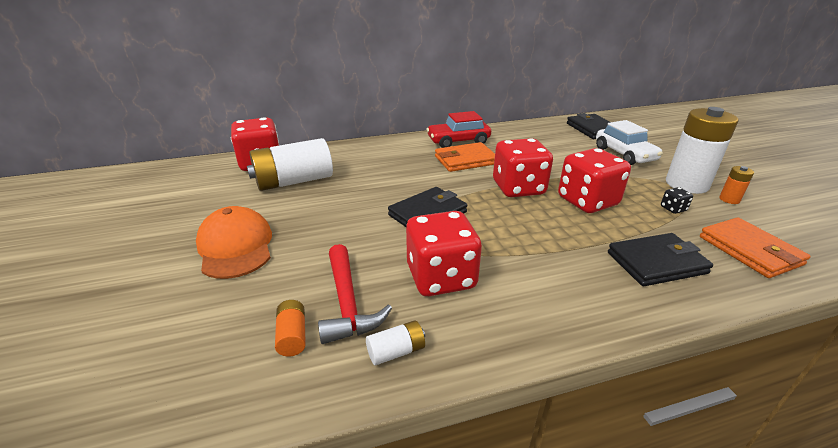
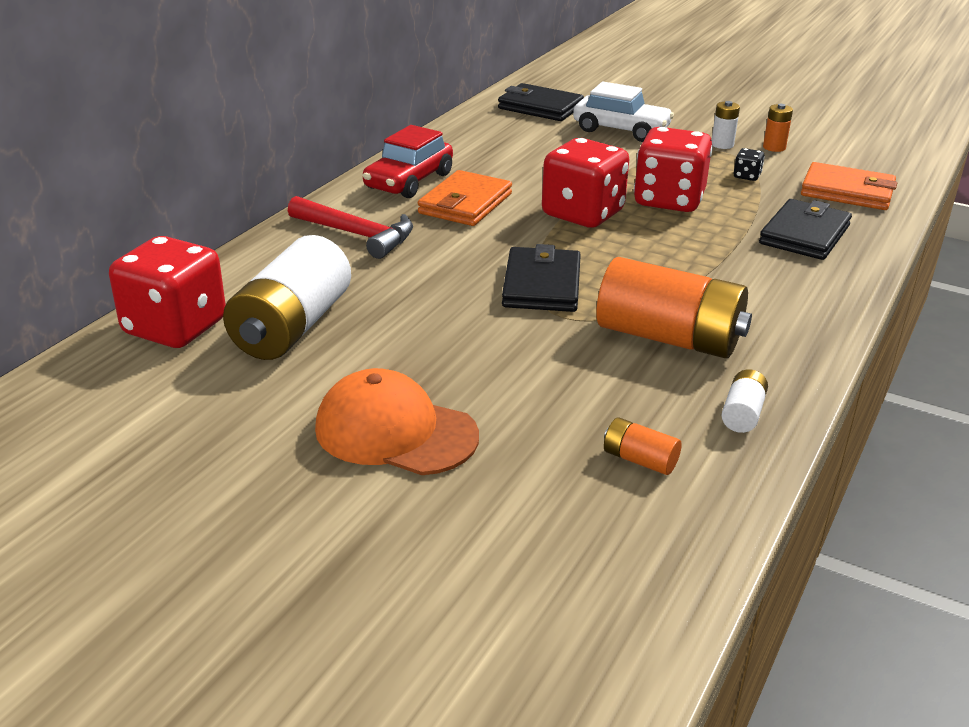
camera: 45 degrees left, 0 degrees up
red hammer [318,244,392,344] -> red hammer moved to [288,196,413,259]
red dice [406,211,482,296] -> orange battery [596,257,752,358]
white battery [666,107,739,194] -> white battery [712,101,740,149], size x0.44

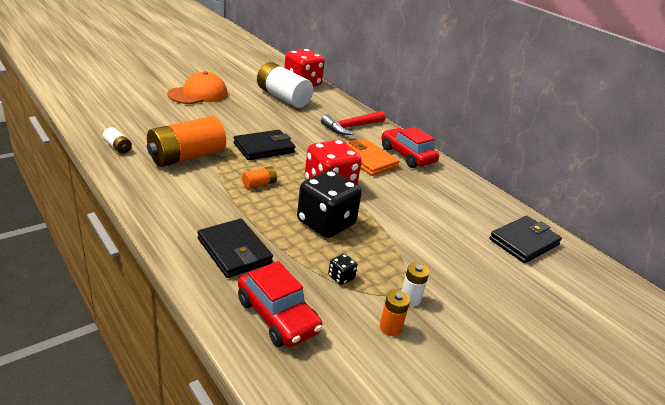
camera: 110 degrees right, 0 degrees up
black wallet [502,244,581,312] -> black wallet turned 60 degrees counterclockwise [233,130,295,160]
white car [573,82,674,142] -> none
orange battery [604,417,682,475] -> orange battery moved to [242,166,277,189]
red dice [634,127,713,212] -> black dice [297,170,362,238]
orange wallet [801,162,897,210] -> red car [238,261,323,347]

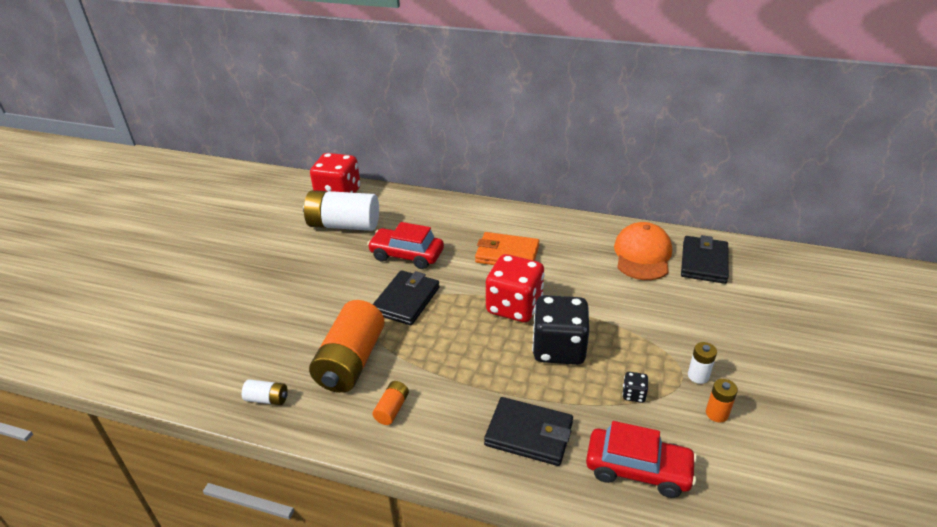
camera: 30 degrees left, 5 degrees up
orange cap [167,71,228,104] -> orange cap moved to [614,222,672,280]
orange battery [242,166,277,189] -> orange battery moved to [372,381,409,425]
red hammer [321,111,386,135] -> none
red car [381,127,439,168] -> red car moved to [367,222,444,269]

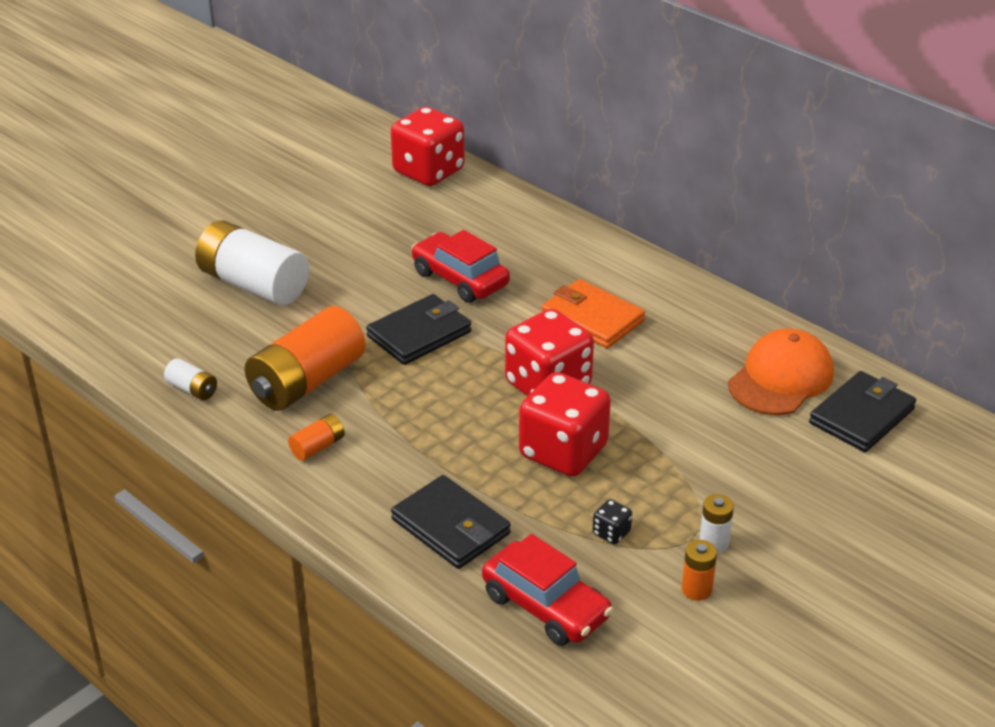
camera: 25 degrees right, 0 degrees up
white battery [303,190,379,231] -> white battery moved to [195,220,309,306]
black dice [532,295,589,365] -> red dice [519,372,611,477]

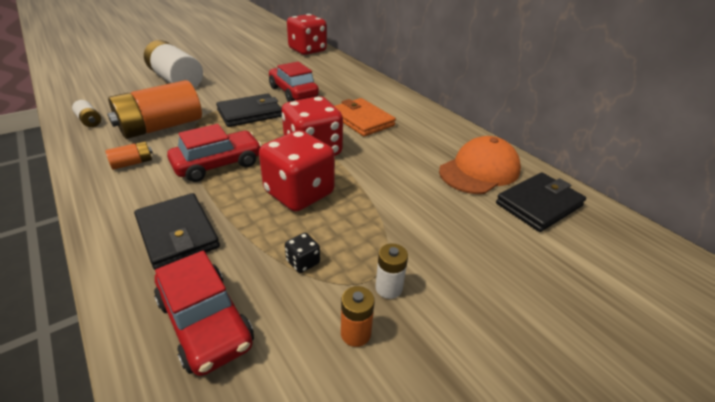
camera: 10 degrees right, 0 degrees up
none -> red car [167,124,262,182]

